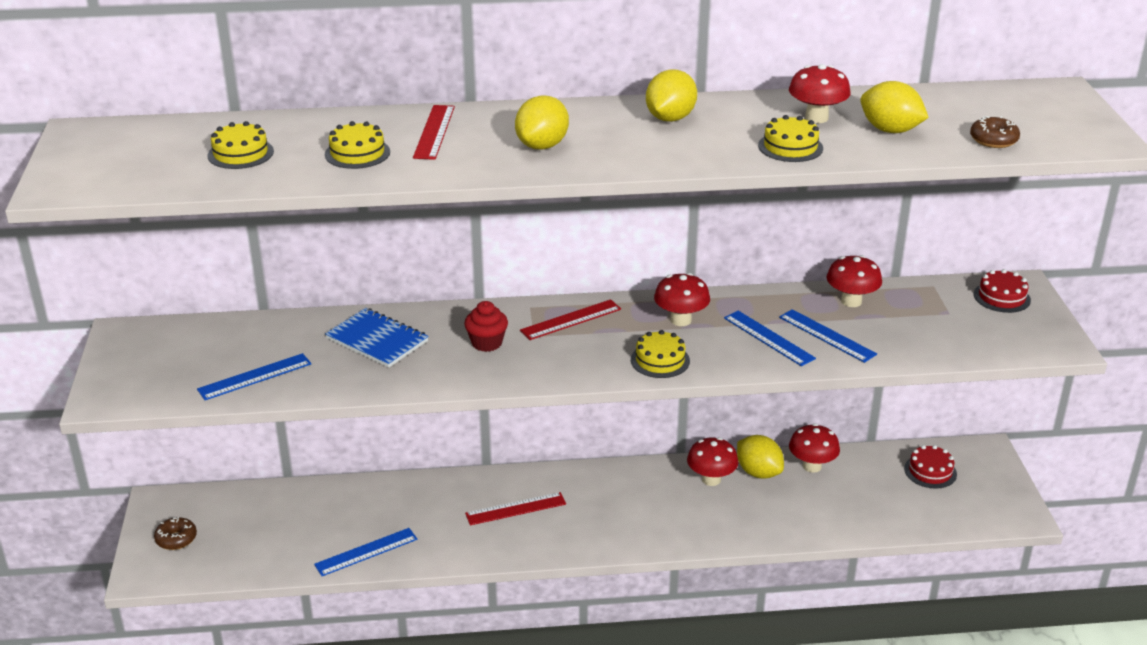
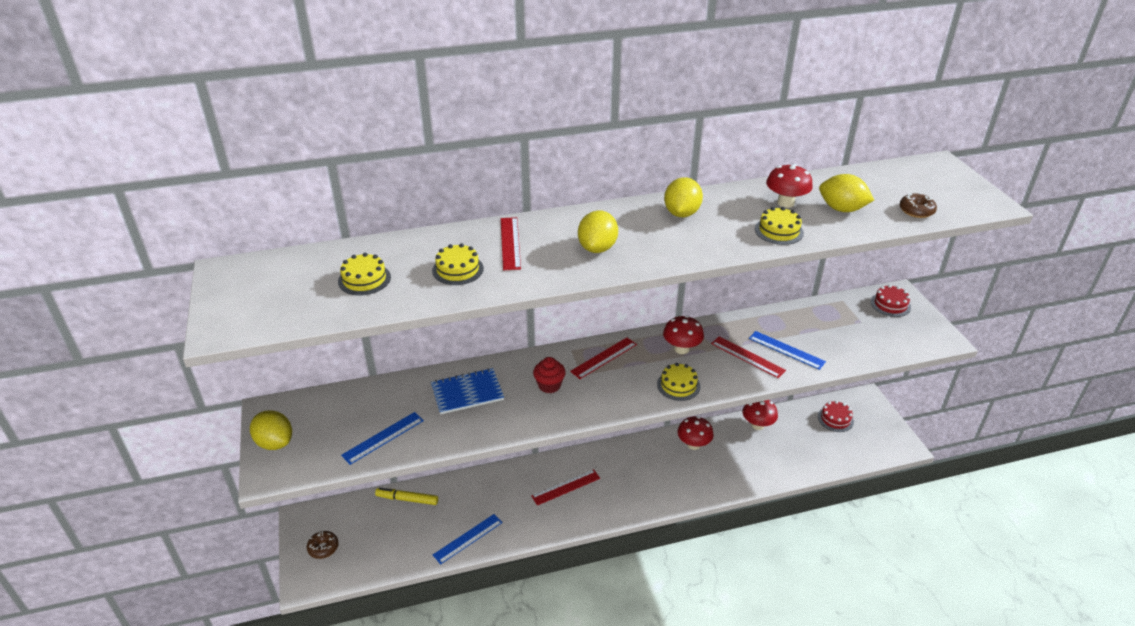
camera: 10 degrees left, 5 degrees up
blue notebook [325,308,429,368] -> blue notebook turned 45 degrees counterclockwise [431,368,504,414]
blue ruler [724,311,816,366] -> red ruler [711,336,786,378]
yellow lemon [737,435,784,479] -> yellow lemon moved to [250,410,292,450]
red mushroom [827,255,882,307] -> none
none -> yellow marker [375,488,438,505]

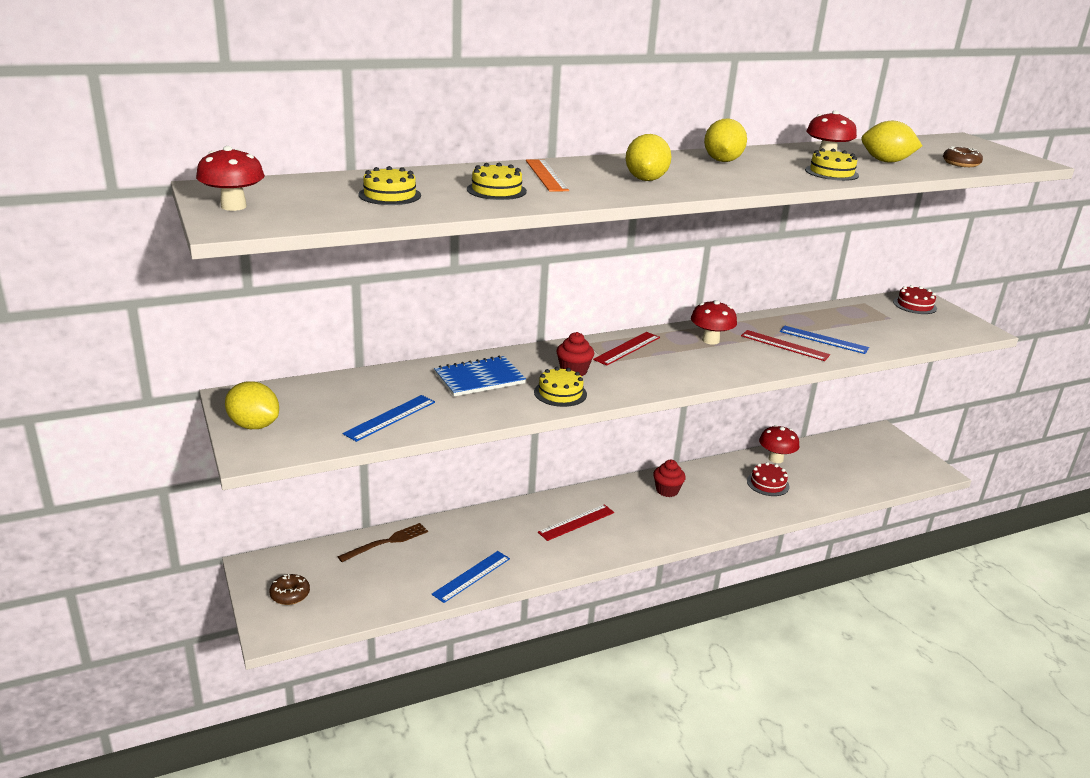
camera: 10 degrees left, 10 degrees down
yellow marker [375,488,438,505] -> brown fork [338,523,428,562]
red ruler [501,217,521,270] -> orange ruler [526,159,569,192]
yellow cake [657,363,701,401] -> yellow cake moved to [534,367,587,407]
red mushroom [678,416,714,450] -> red mushroom moved to [196,146,265,211]
red cake [818,401,854,432] -> red cake moved to [747,462,790,496]
none -> red cupcake [653,460,686,497]

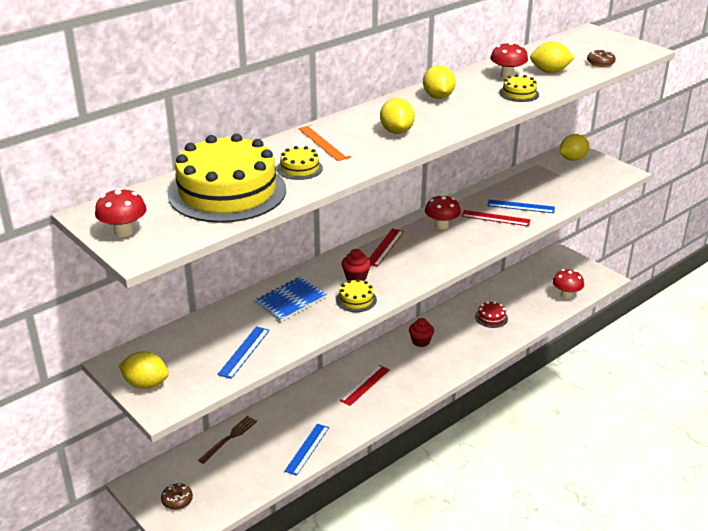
camera: 15 degrees left, 5 degrees up
yellow cake [359,166,421,205] -> yellow cake [168,134,286,223], size x2.45
red mushroom [759,425,799,463] -> red mushroom moved to [553,269,584,299]
red cake [893,285,937,314] -> yellow lemon [560,134,589,161]

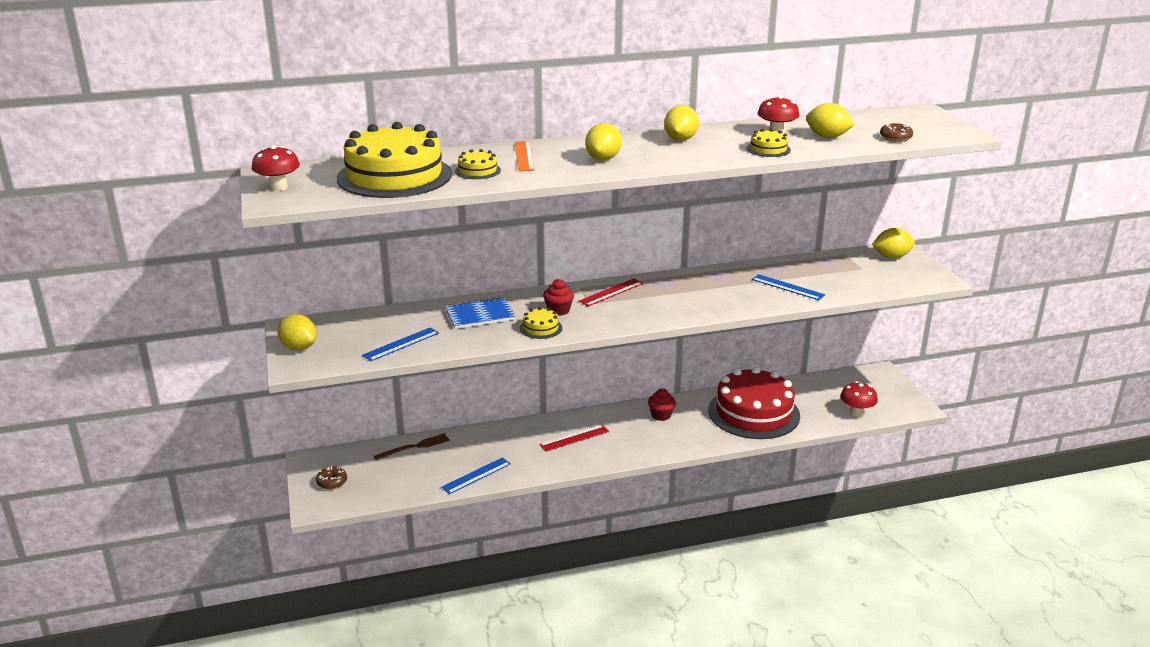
camera: 25 degrees right, 5 degrees down
red mushroom [425,195,461,229] -> none
red ruler [462,210,531,226] -> none
red cake [475,301,508,328] -> red cake [708,367,800,439], size x2.45

